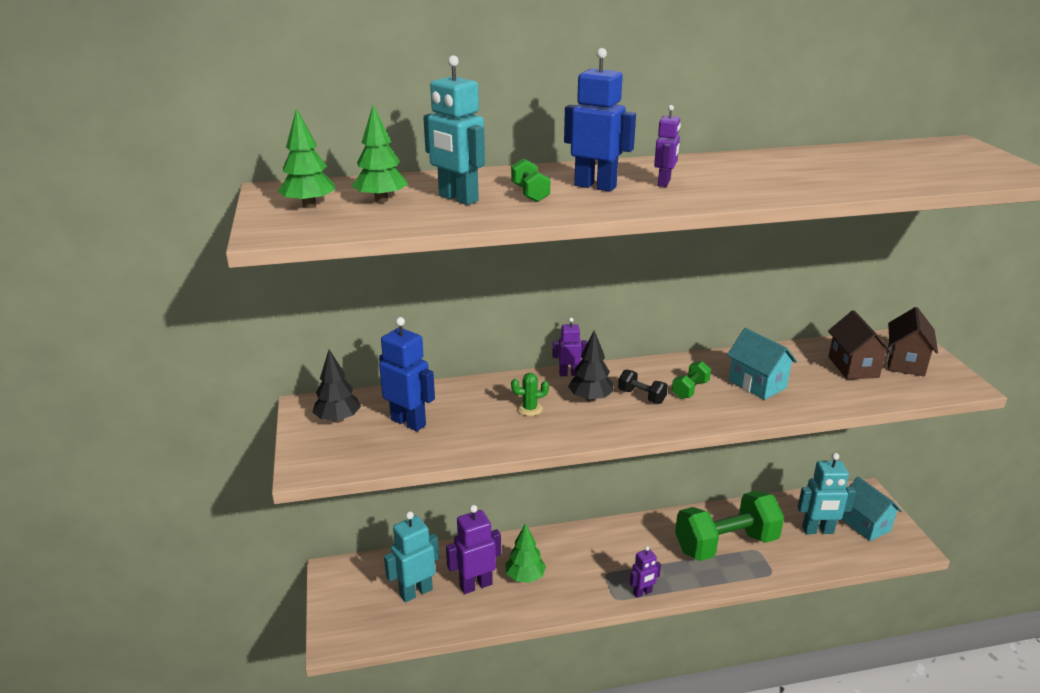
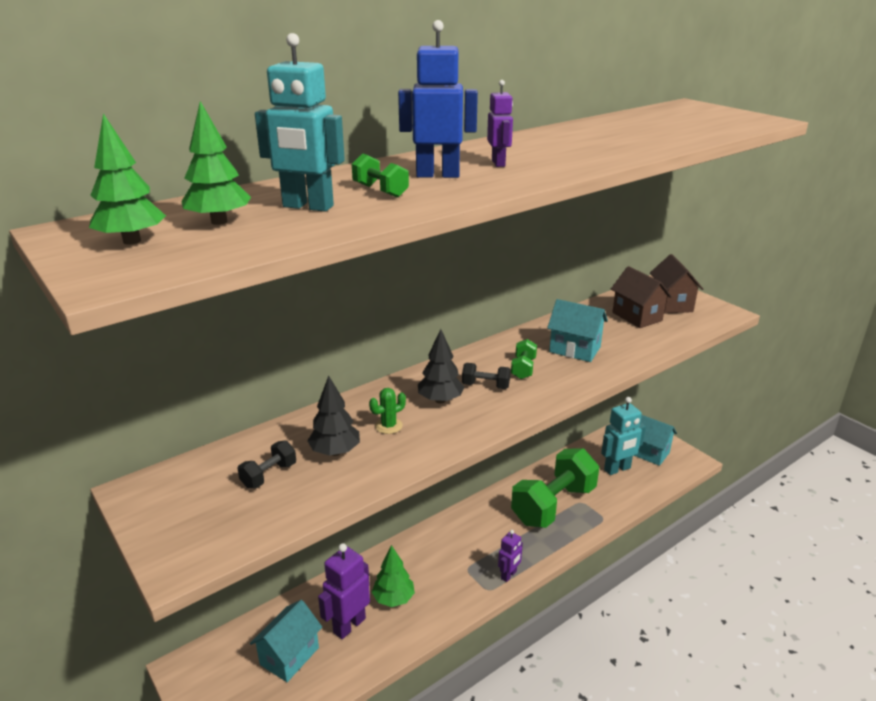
camera: 25 degrees left, 0 degrees up
black tree [313,350,361,423] -> black tree moved to [307,376,360,456]
blue robot [379,317,435,431] -> black dumbbell [237,441,296,488]
turquoise robot [384,511,439,603] -> turquoise house [250,600,322,682]
purple robot [552,317,587,376] -> none

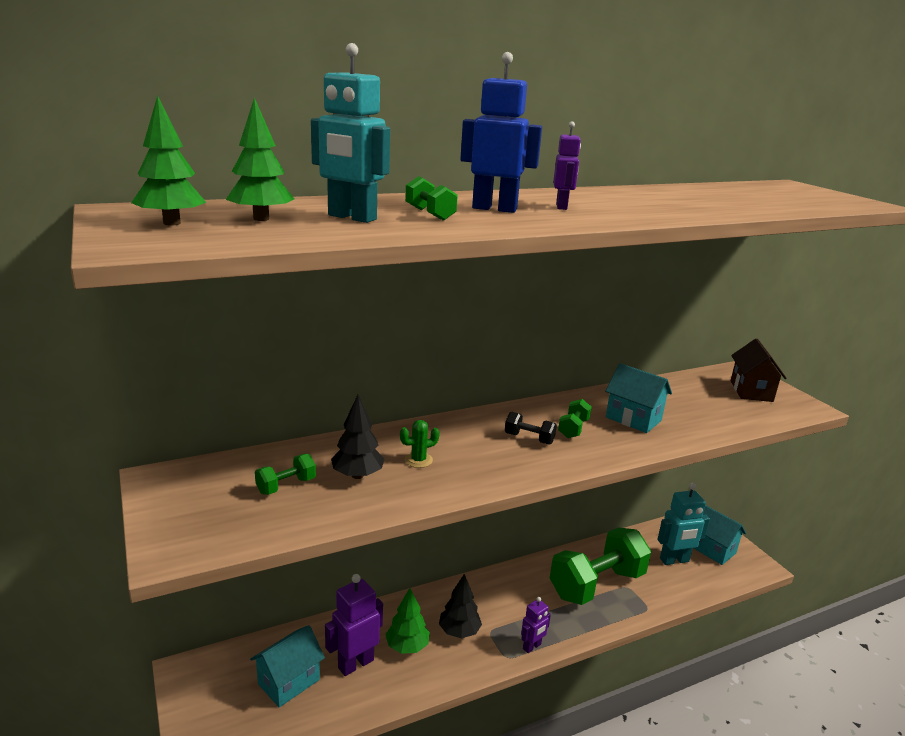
camera: 10 degrees right, 5 degrees down
black dumbbell [237,441,296,488] -> green dumbbell [255,454,316,495]
black tree [418,329,464,403] -> black tree moved to [439,574,482,638]
brown house [611,266,672,328] -> none

